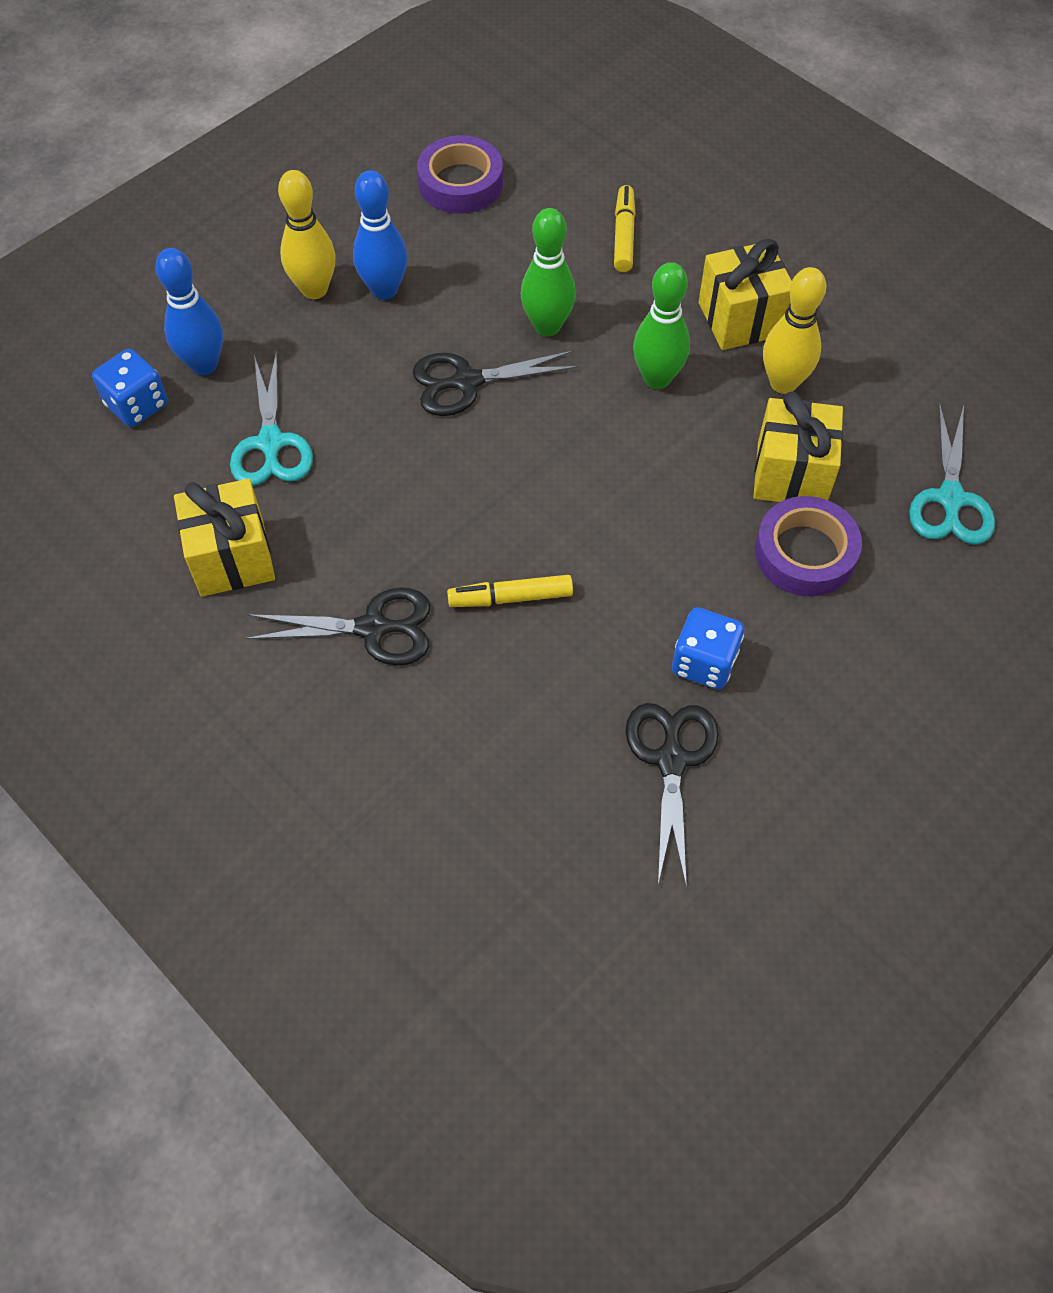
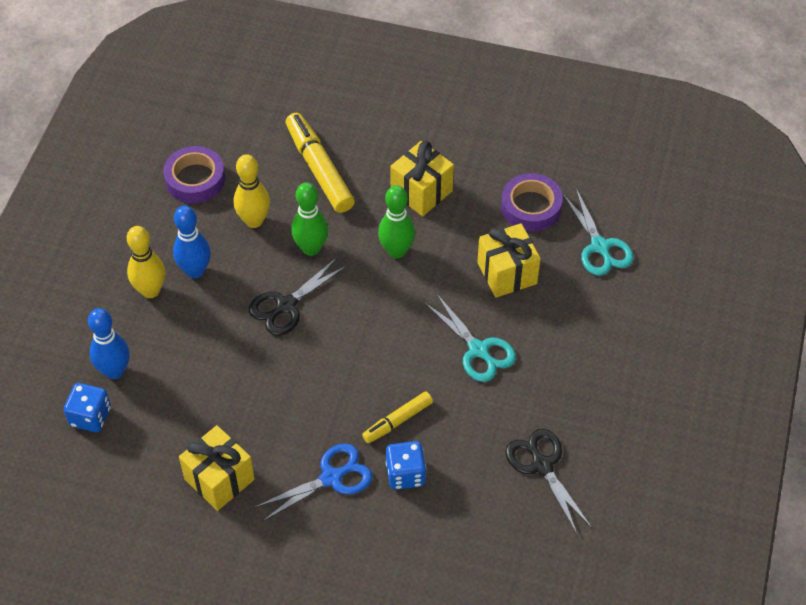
camera: 30 degrees left, 5 degrees down
turquoise scissors [230,350,313,486] -> turquoise scissors moved to [424,293,516,382]
black scissors [245,587,430,666] -> blue scissors [254,443,372,522]
yellow marker [614,185,636,272] -> yellow marker [286,113,355,213], size x1.75
blue dice [672,607,744,689] -> blue dice moved to [386,441,426,490]
purple tape [755,496,862,597] -> purple tape moved to [501,173,563,231]
yellow bowling pin [763,267,826,394] -> yellow bowling pin moved to [234,154,270,228]

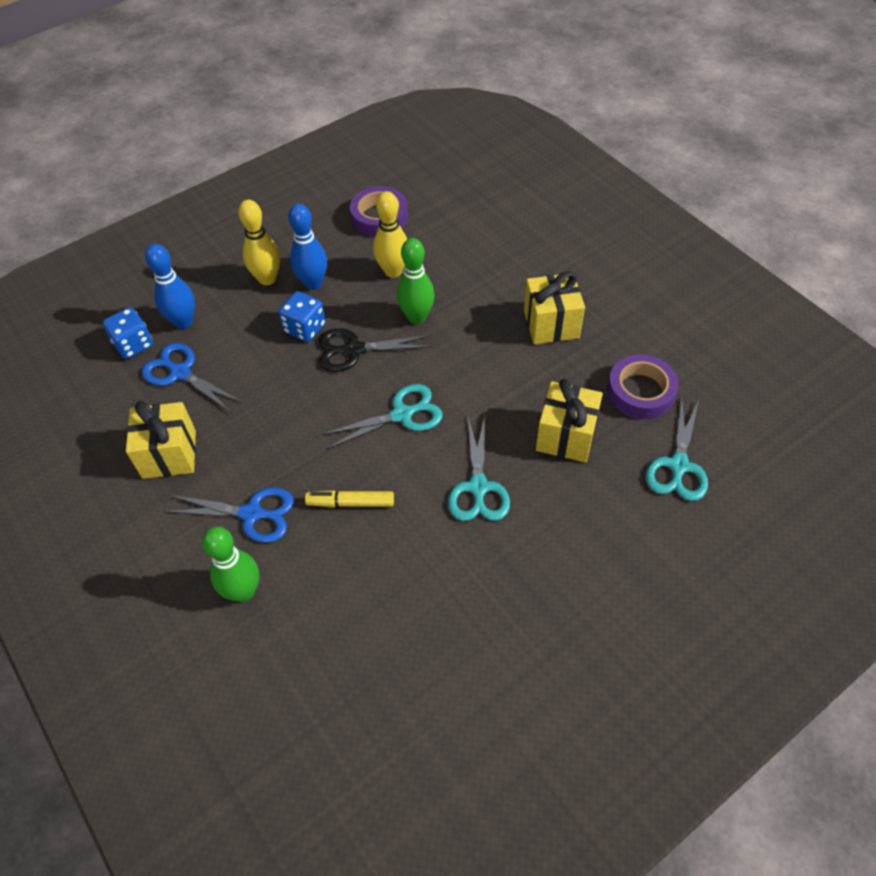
camera: 40 degrees right, 0 degrees up
yellow marker [286,113,355,213] -> none
green bowling pin [378,185,415,259] -> green bowling pin moved to [202,526,259,602]
blue dice [386,441,426,490] -> blue dice moved to [279,291,326,342]
black scissors [506,429,592,534] -> none
none -> blue scissors [142,343,243,413]
none -> turquoise scissors [322,384,443,449]

